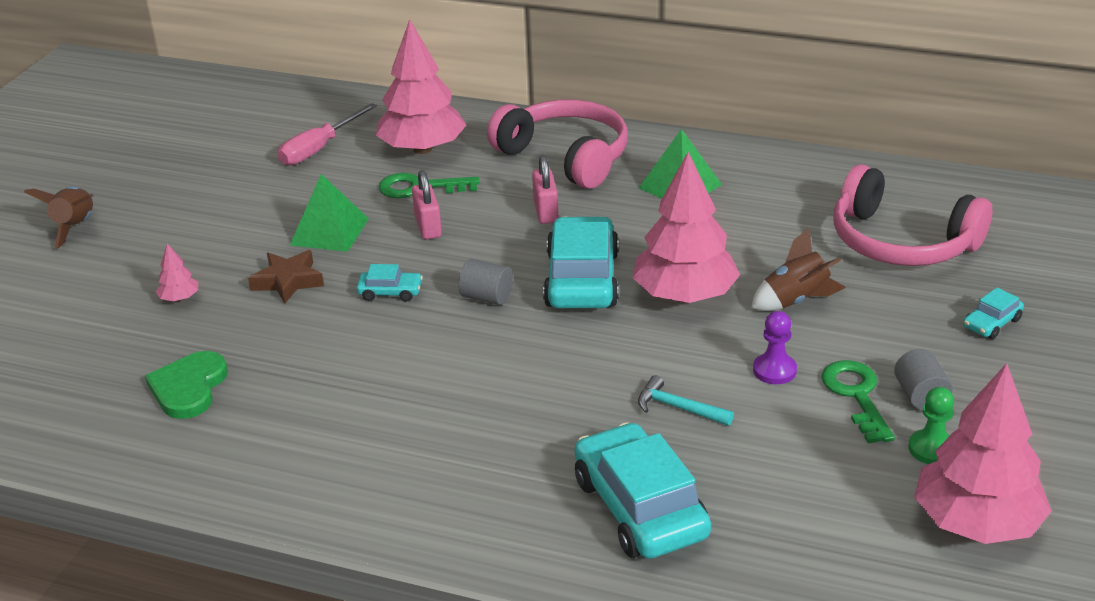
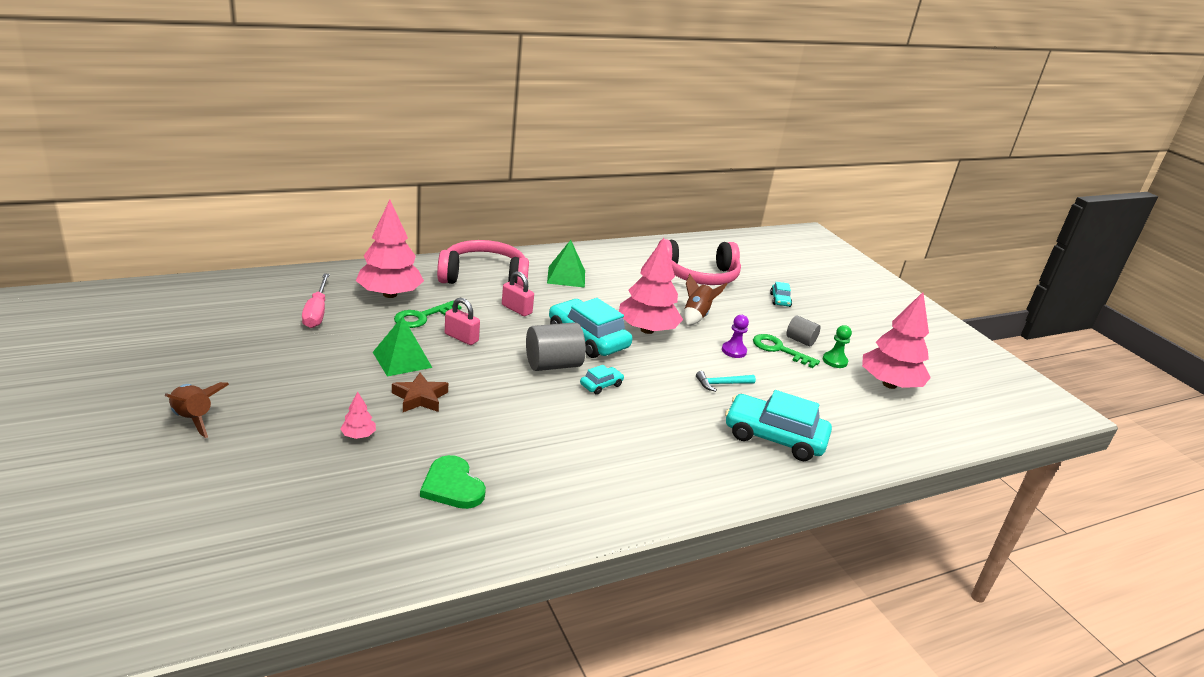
camera: 50 degrees left, 5 degrees down
turquoise car [357,264,423,302] -> turquoise car moved to [580,365,624,395]
grey cylinder [458,259,513,305] -> grey cylinder [526,322,586,371], size x1.68

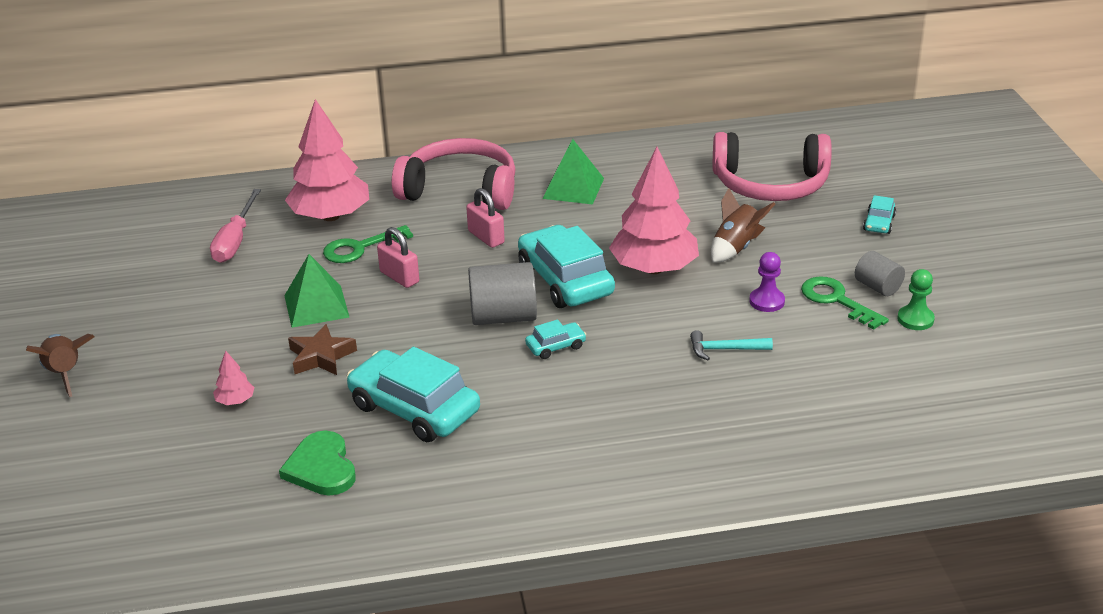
camera: 20 degrees right, 5 degrees up
turquoise car [725,390,832,461] -> turquoise car moved to [347,347,480,442]
pink tree [862,292,931,389] -> none

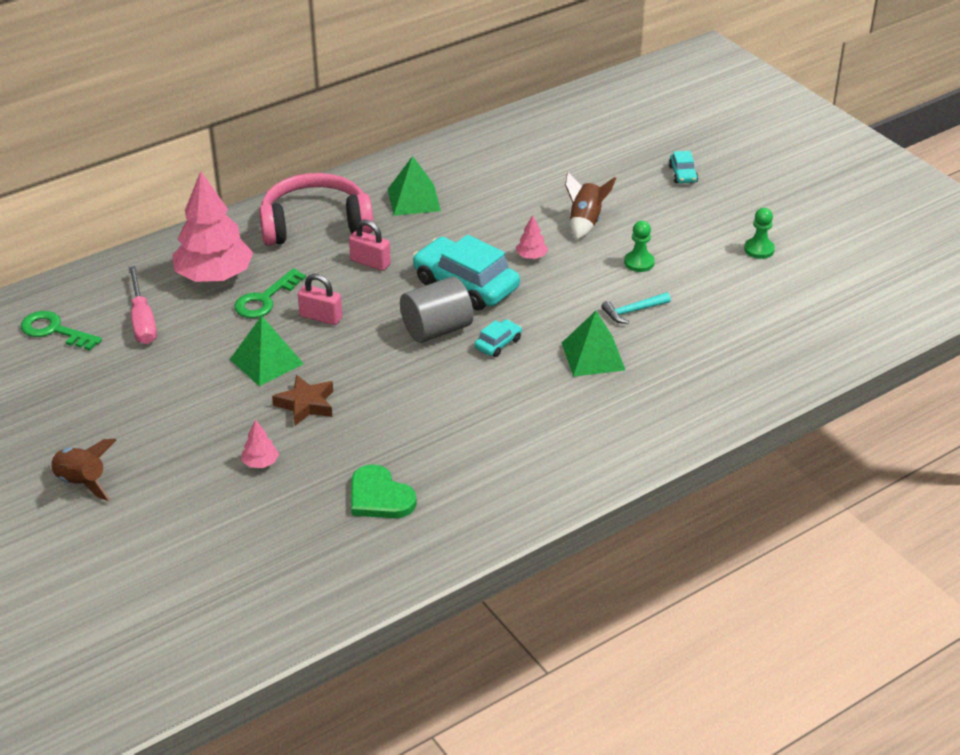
camera: 25 degrees left, 5 degrees up
turquoise car [347,347,480,442] -> none
pink tree [609,147,699,274] -> pink tree [516,215,548,259], size x0.41
pink headphones [713,132,832,201] -> none
purple pawn [749,252,785,312] -> green pawn [624,221,655,272]
green key [801,276,889,330] -> green key moved to [21,311,102,351]
grey cylinder [855,251,905,296] -> none
none -> green pyramid [562,311,625,377]

